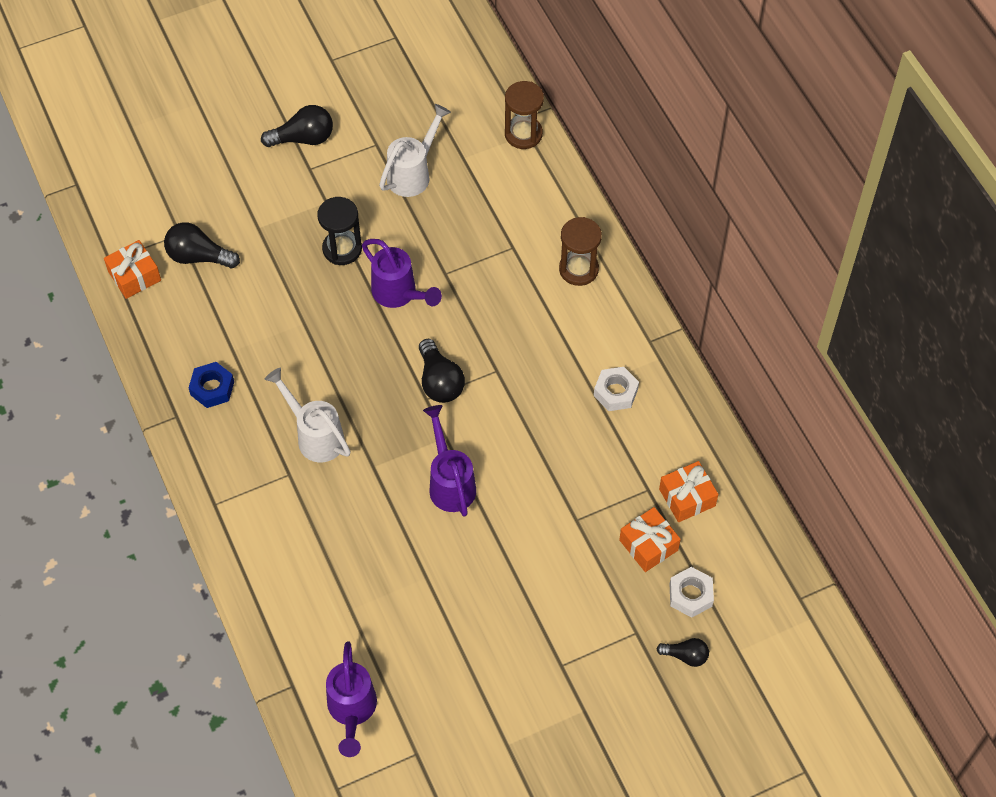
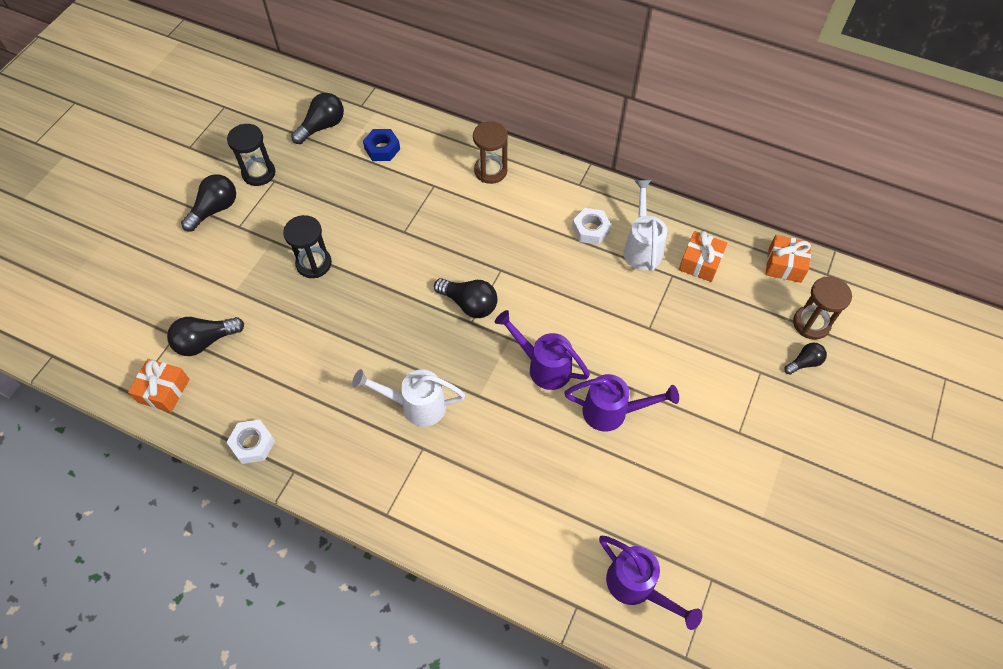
camera: 40 degrees left, 0 degrees up
blue nut [189,362,234,408] -> blue nut moved to [363,129,400,161]
purple watering can [362,239,442,308] -> purple watering can moved to [564,374,679,431]
white watering can [379,104,451,197] -> white watering can moved to [624,180,667,271]
brown hourglass [505,81,544,149] -> brown hourglass moved to [793,276,852,340]
orange gift [619,507,681,572] -> orange gift moved to [765,235,811,283]
white nut [669,567,714,618] -> white nut moved to [227,420,275,464]
none -> black hourglass [227,124,275,186]
none -> black light bulb [291,93,344,144]

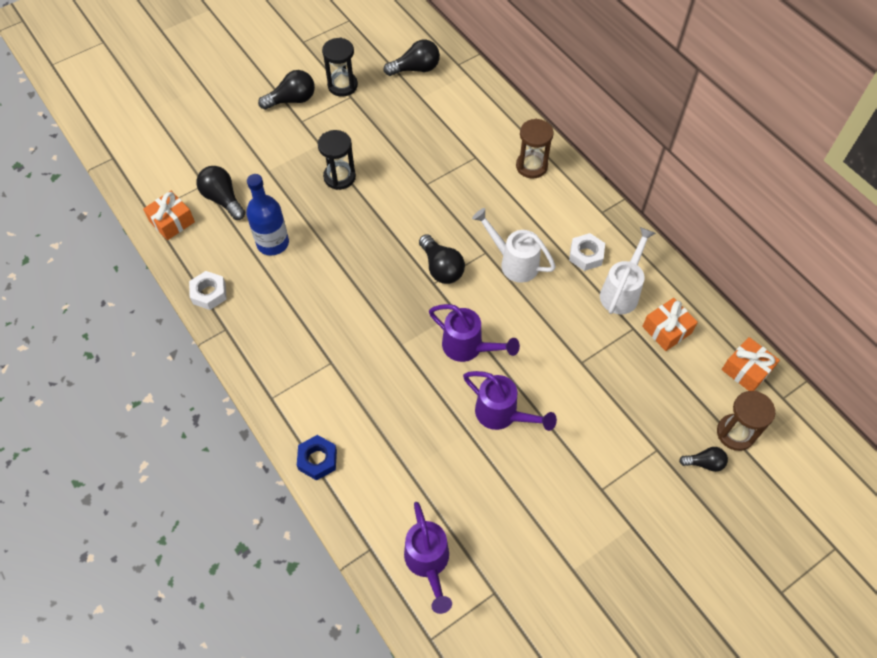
camera: 30 degrees right, 0 degrees up
black light bulb [167,317,244,356] -> black light bulb turned 45 degrees clockwise [197,166,245,220]
white watering can [352,369,465,427] -> white watering can moved to [472,208,556,283]
blue nut [363,129,400,161] -> blue nut moved to [297,435,337,481]
purple watering can [495,310,590,390] -> purple watering can turned 150 degrees clockwise [429,304,520,362]
none -> blue bottle [246,174,289,256]

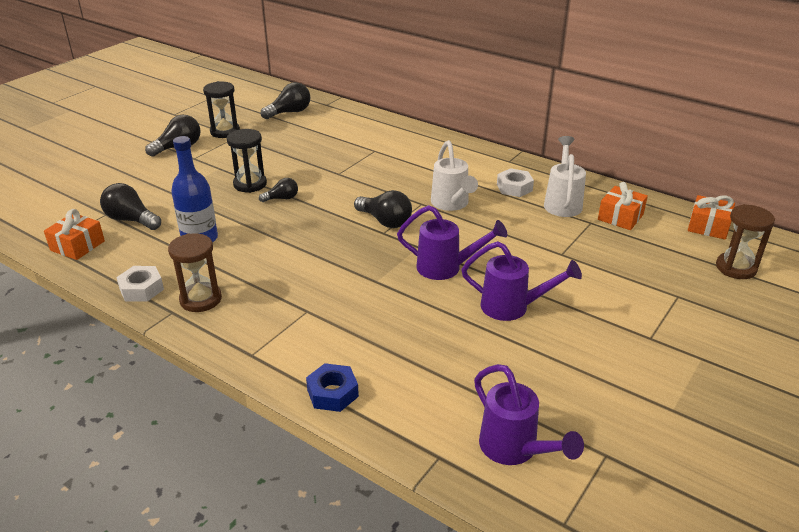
camera: 20 degrees left, 25 degrees down
white watering can [472,208,556,283] -> white watering can turned 120 degrees counterclockwise [431,140,478,211]
brown hourglass [516,119,554,179] -> brown hourglass moved to [168,233,222,312]
black light bulb [679,447,728,472] -> black light bulb moved to [259,178,298,202]

